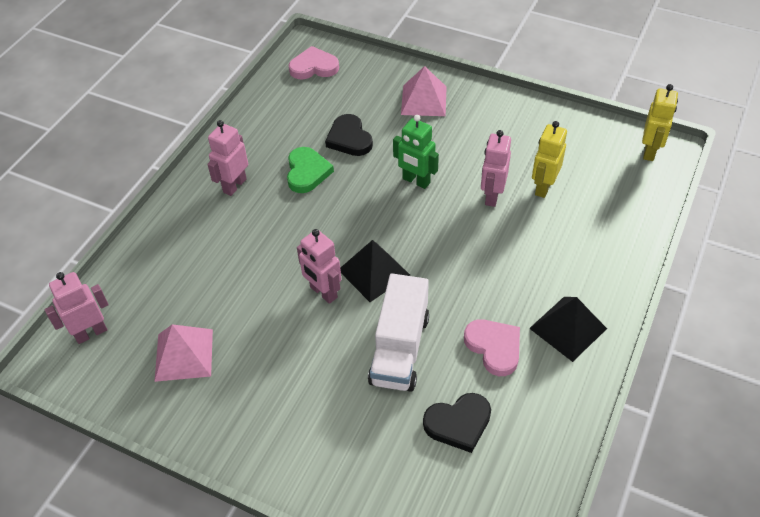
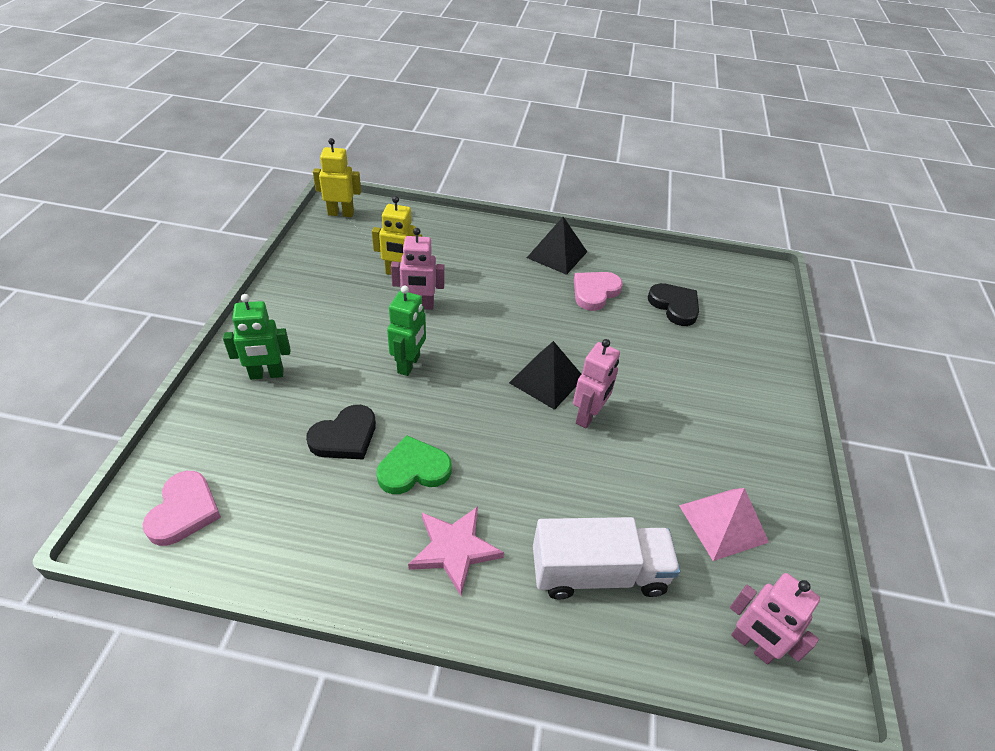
camera: 110 degrees left, 5 degrees down
pink robot [207,120,248,196] -> pink star [408,506,504,596]
pink heart [289,46,339,79] -> pink heart turned 150 degrees counterclockwise [143,471,221,546]
white truck [368,274,429,392] -> white truck moved to [533,517,680,600]
pink pyramid [401,66,447,116] -> green robot [223,294,290,380]

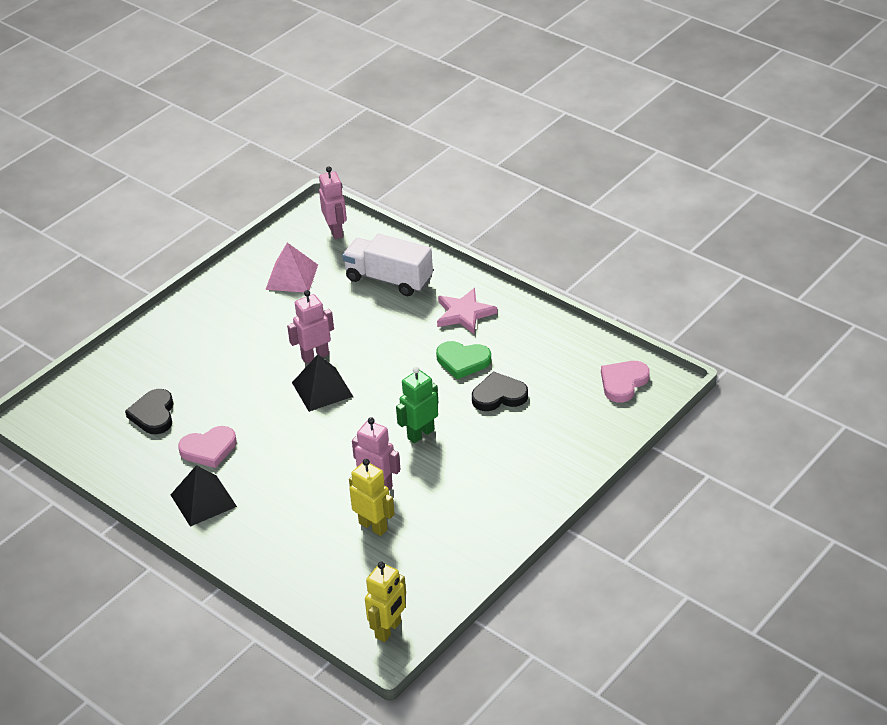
camera: 145 degrees left, 5 degrees down
green robot [223,294,290,380] -> none
yellow robot [313,138,361,217] -> yellow robot turned 90 degrees counterclockwise [365,562,406,642]

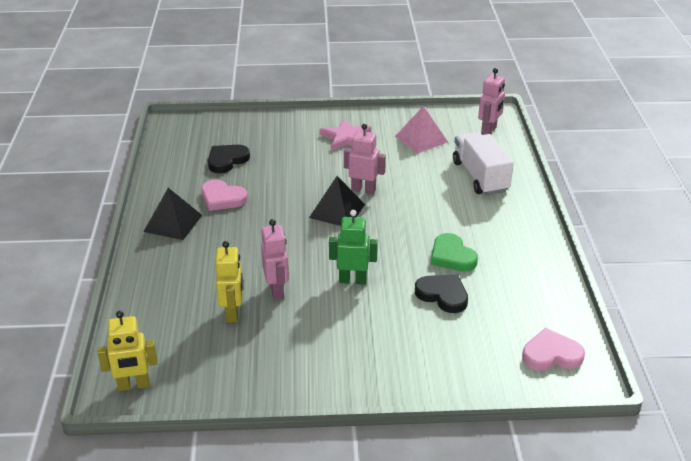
camera: 45 degrees right, 5 degrees down
pink star [437,288,497,334] -> pink star moved to [319,119,371,150]

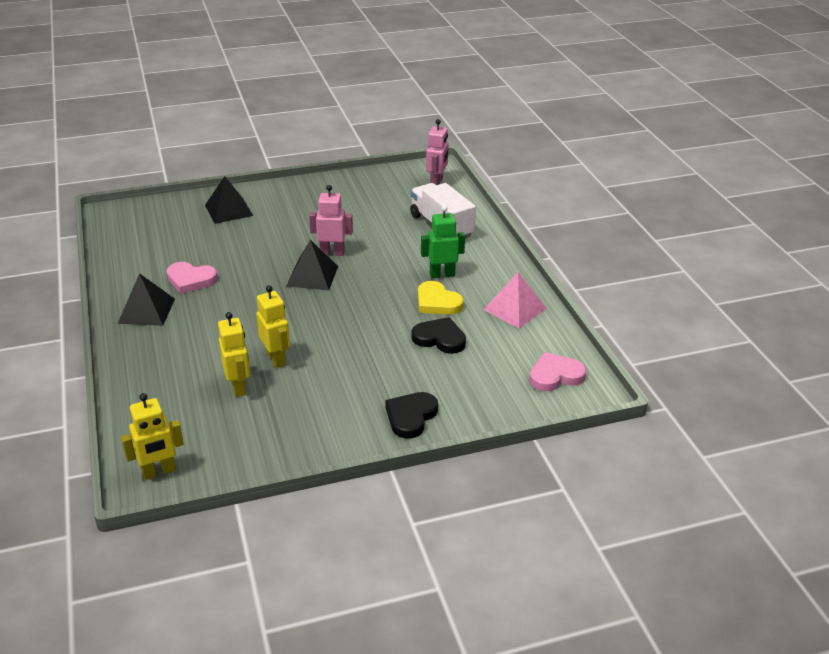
camera: 15 degrees left, 0 degrees up
black heart [208,145,250,173] -> black heart moved to [385,392,438,439]
pink robot [261,219,289,300] -> yellow robot [256,285,290,368]
pink star [319,119,371,150] -> none
green robot [329,210,378,284] -> green robot moved to [421,205,465,278]
pink pyramid [395,106,448,154] -> pink pyramid moved to [483,272,547,328]
green heart [431,233,478,271] -> yellow heart [418,281,464,315]
none -> black pyramid [205,176,253,224]

